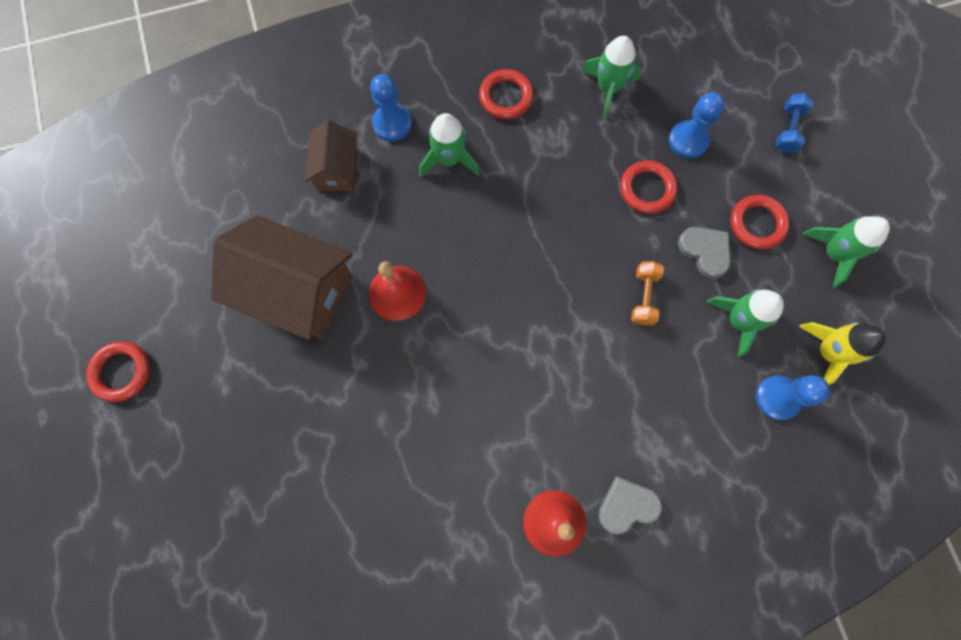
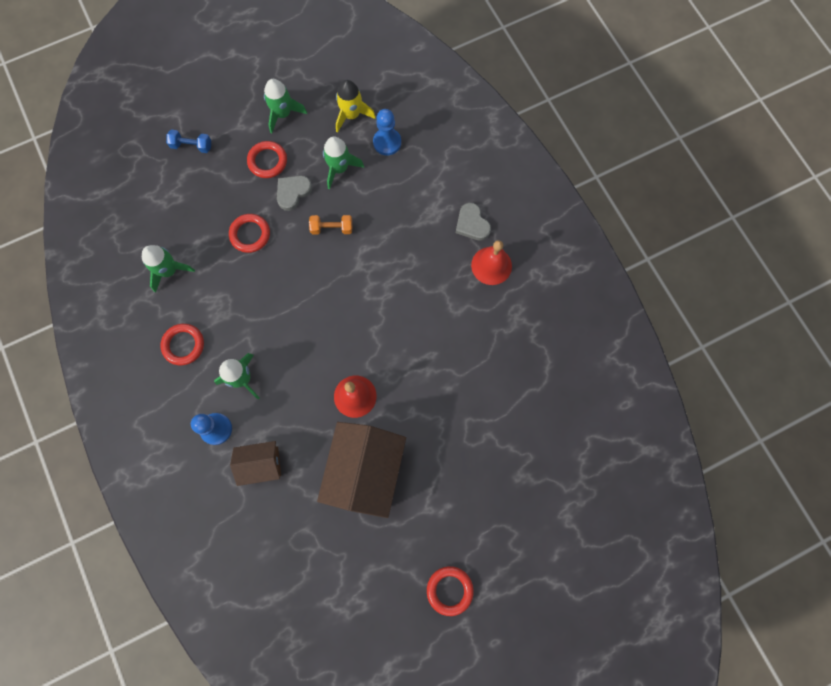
camera: 100 degrees left, 0 degrees up
blue pawn [669,92,725,159] -> none

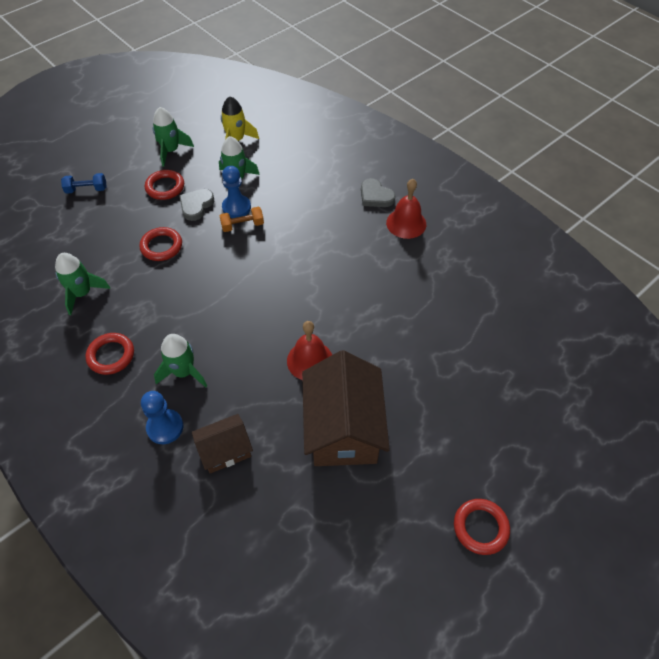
camera: 15 degrees left, 20 degrees down
blue pawn [373,109,401,155] -> blue pawn moved to [222,166,251,218]

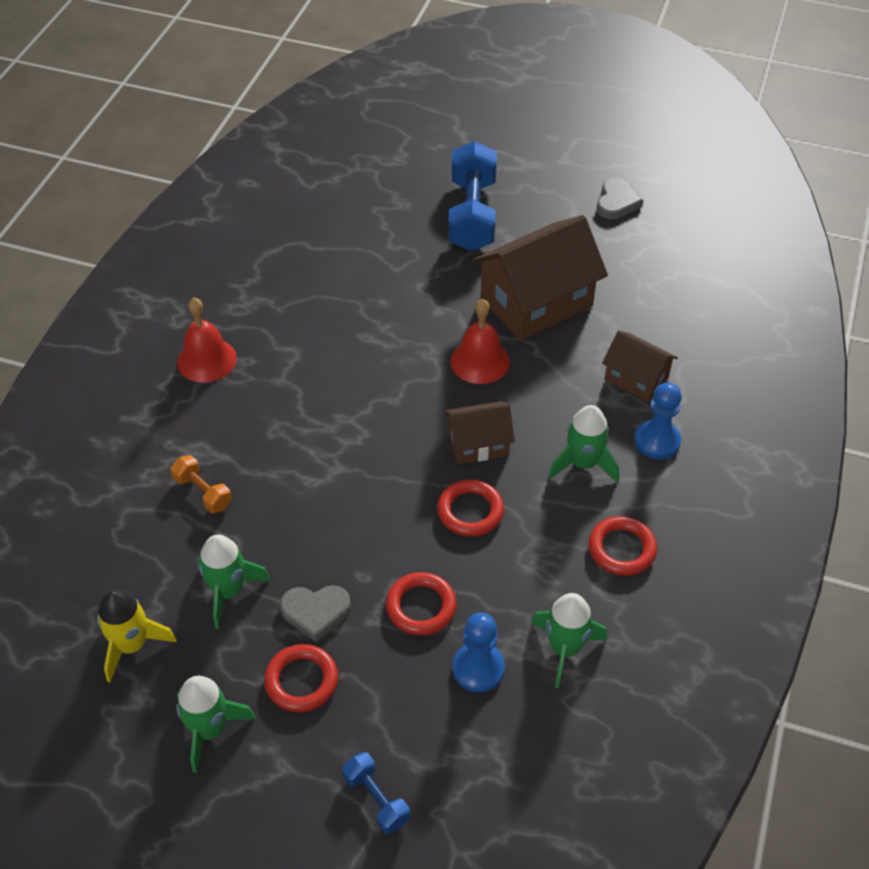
camera: 120 degrees left, 5 degrees down
orange dumbbell [220,207,264,232] -> orange dumbbell moved to [171,455,232,513]
blue pawn [222,166,251,218] -> blue pawn moved to [453,613,505,692]
grey heart [361,178,396,207] -> grey heart moved to [597,178,644,219]
red ring [454,499,510,555] -> red ring moved to [437,480,504,537]
none -> brown house [444,401,515,464]
none -> blue dumbbell [448,141,497,251]

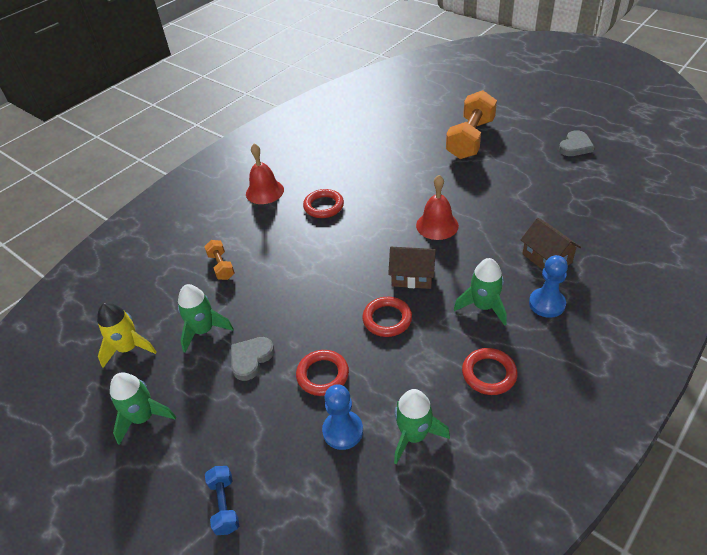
camera: 25 degrees right, 5 degrees down
red ring [264,644,338,712] -> red ring moved to [303,189,344,218]
grey heart [280,585,351,642] -> grey heart turned 105 degrees clockwise [231,337,275,381]
blue dumbbell [448,141,497,251] -> orange dumbbell [446,90,497,159]
brown house [472,215,608,341] -> none

